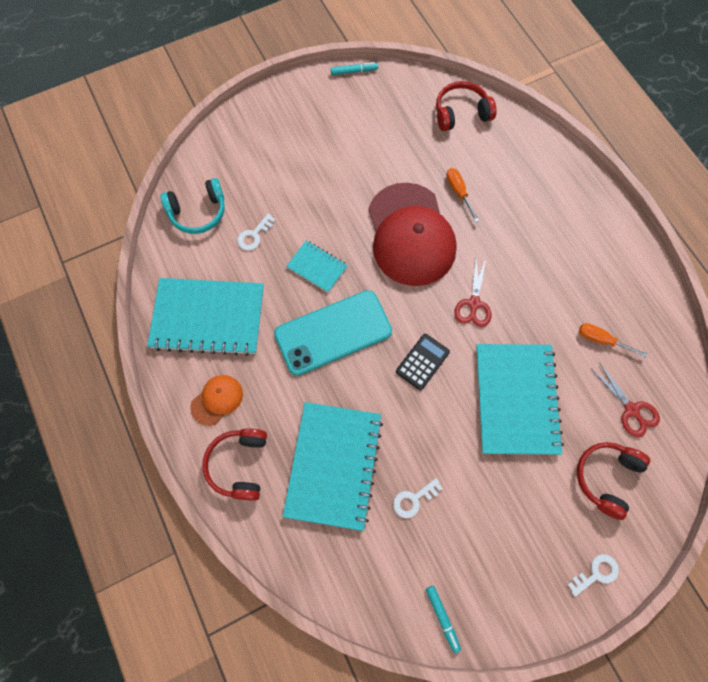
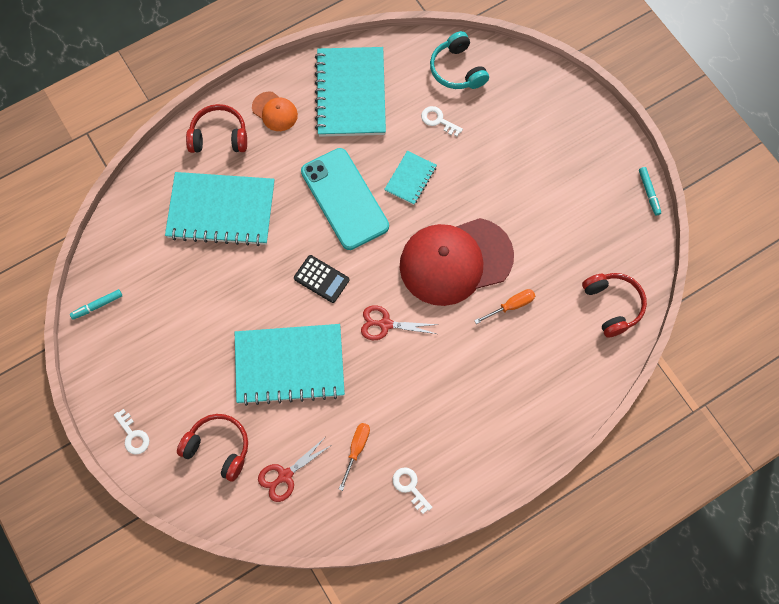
camera: 85 degrees right, 0 degrees up
white key [393,478,443,518] -> white key moved to [393,467,432,514]

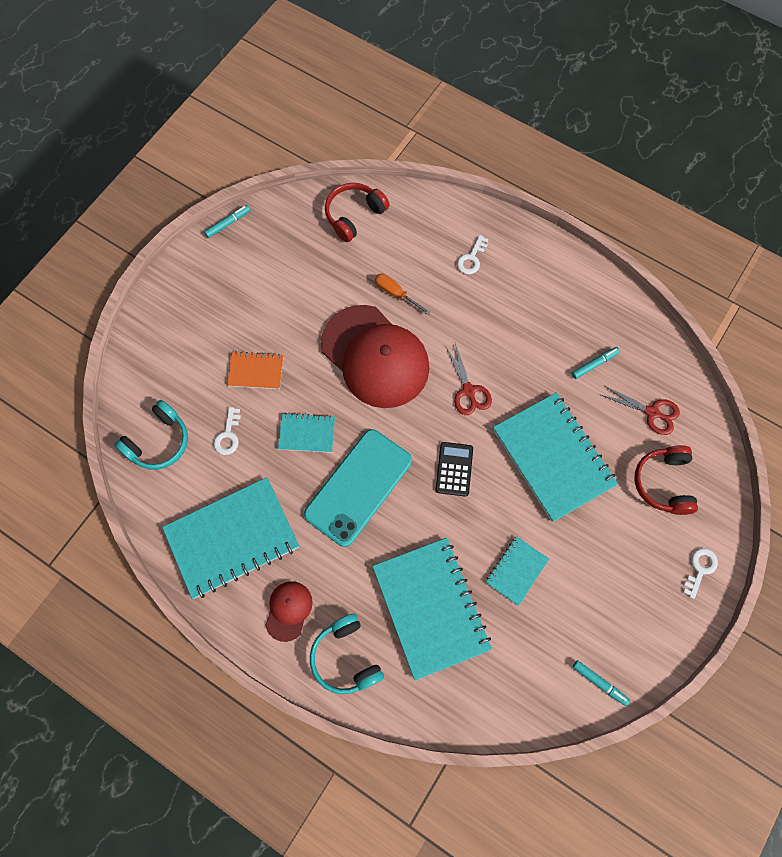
camera: 115 degrees left, 0 degrees up
red headphones [186,104,247,153] -> turquoise headphones [310,614,384,694]
orange cap [252,92,298,131] -> red cap [265,581,313,642]
orange screwdriver [339,423,370,491] -> turquoise marker [572,347,620,379]
white key [393,467,432,514] -> white key moved to [457,235,488,274]
none -> orange notebook [227,351,283,389]
none -> turquoise notebook [486,536,549,606]

